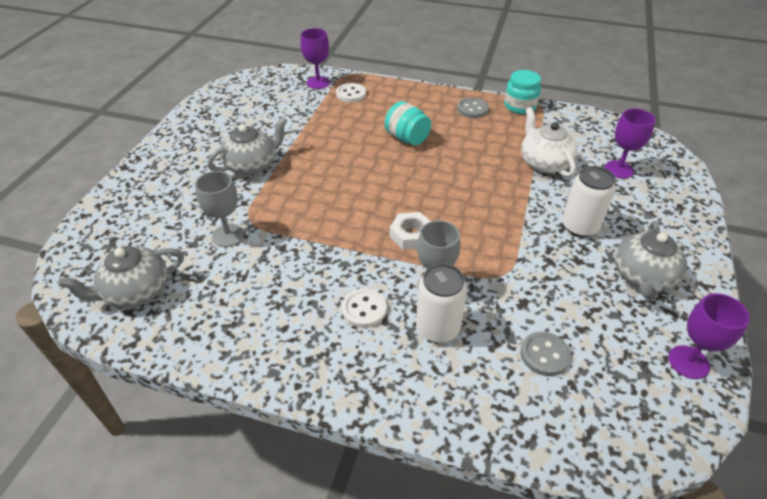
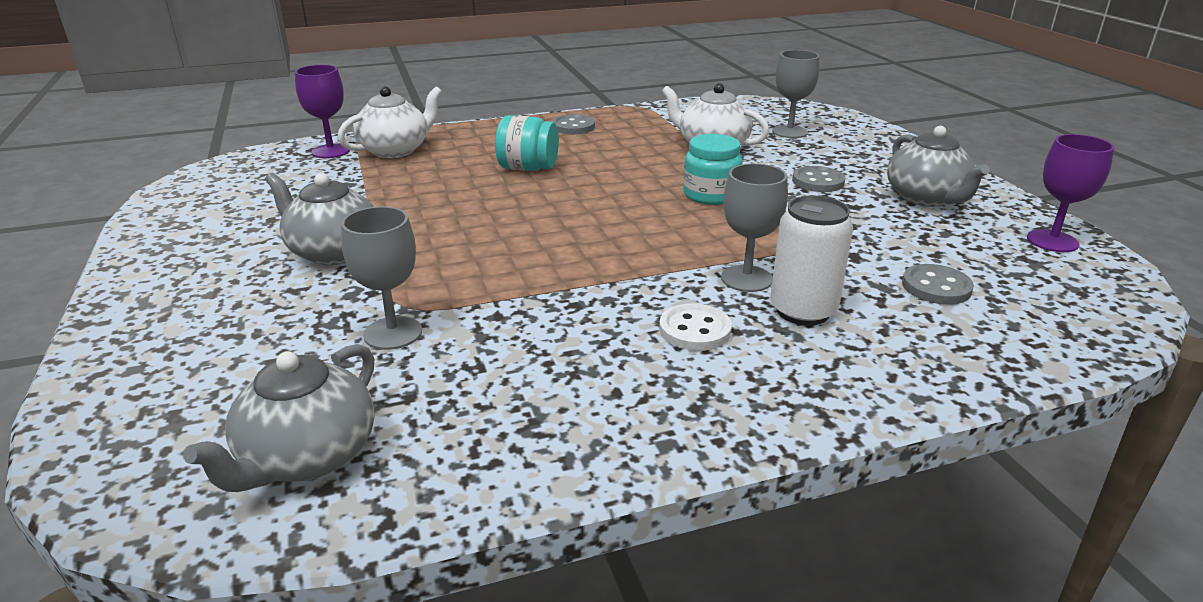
camera: 35 degrees left, 15 degrees down
grey teapot [207,117,288,175] -> grey teapot turned 75 degrees counterclockwise [265,173,374,265]
white button [336,83,366,102] -> white teapot [338,87,442,158]
white nut [390,212,431,250] -> none
turquoise jar [504,70,541,114] -> turquoise jar moved to [683,134,743,205]
white can [562,166,616,237] -> grey button [792,166,845,192]
purple goblet [605,109,656,178] -> grey goblet [772,50,819,138]

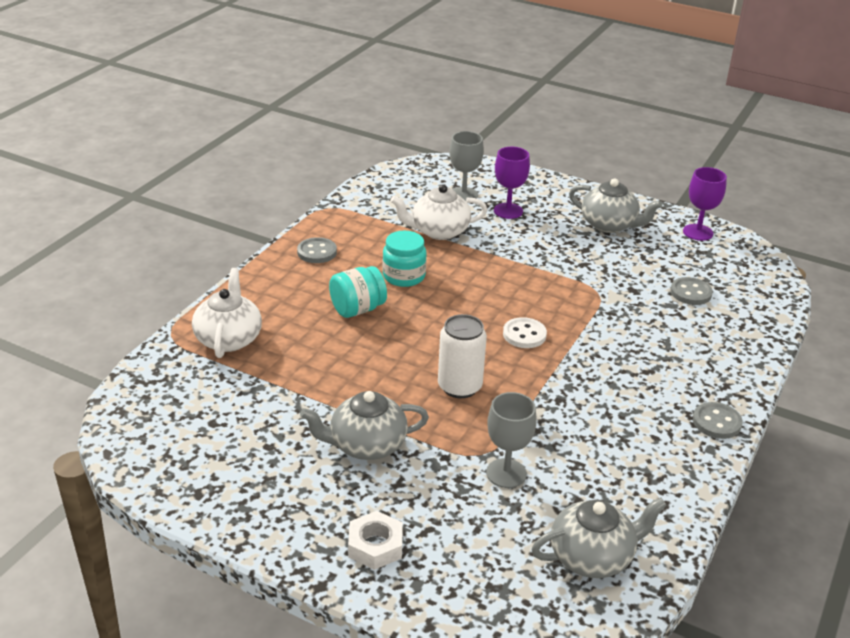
camera: 45 degrees left, 5 degrees up
grey teapot [183,344,375,492] -> grey teapot turned 90 degrees counterclockwise [531,497,667,578]
purple goblet [295,65,350,158] -> purple goblet moved to [494,147,530,219]
white button [659,303,732,351] -> white button moved to [503,317,547,348]
turquoise jar [683,134,743,205] -> turquoise jar moved to [383,231,427,287]
grey goblet [721,163,788,292] -> none
white can [770,195,853,326] -> white can moved to [438,314,487,398]
grey button [792,166,845,192] -> grey button moved to [693,402,743,439]
none -> white nut [348,511,403,570]

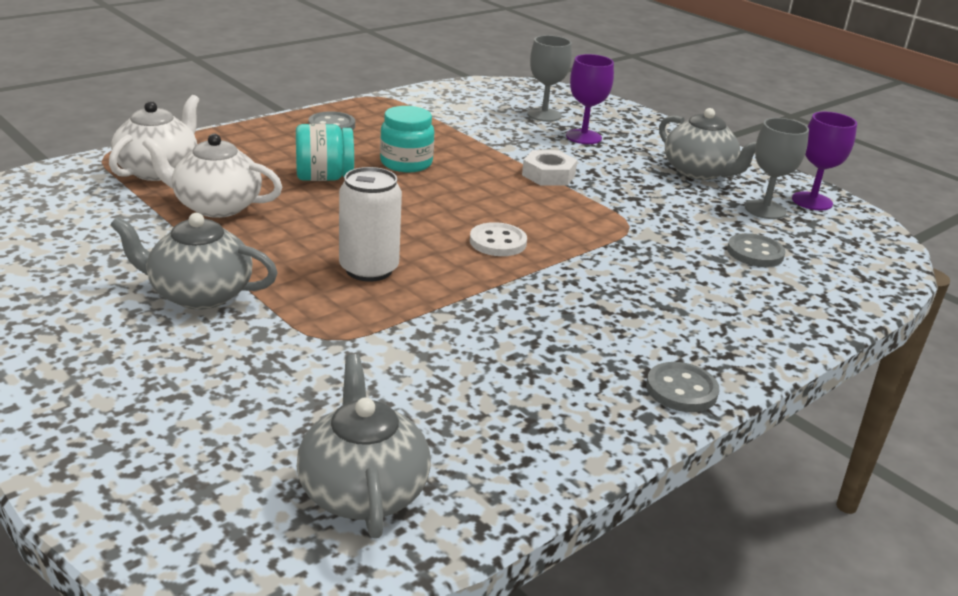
camera: 20 degrees right, 5 degrees down
white nut [348,511,403,570] -> white nut moved to [522,150,577,186]
white teapot [390,184,487,240] -> white teapot moved to [142,134,282,218]
grey goblet [486,392,537,488] -> grey goblet moved to [745,118,809,219]
grey teapot [531,497,667,578] -> grey teapot turned 105 degrees counterclockwise [297,354,431,538]

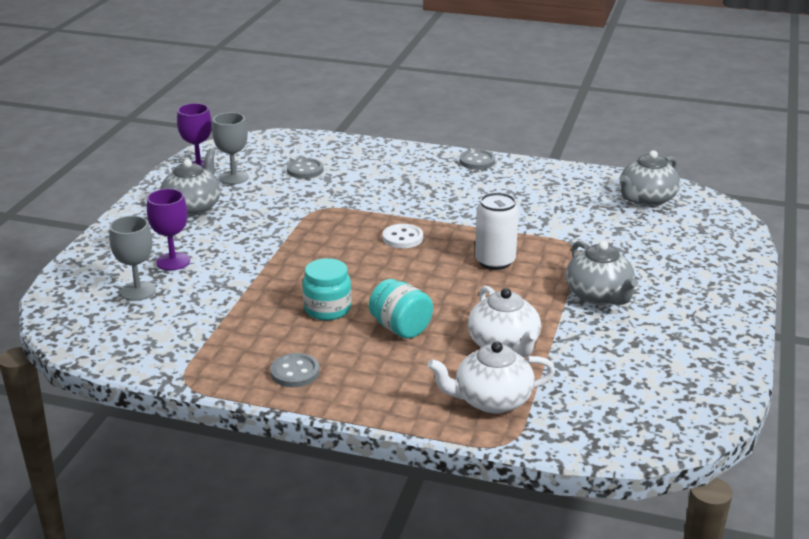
camera: 120 degrees left, 0 degrees up
white nut [522,150,577,186] -> none

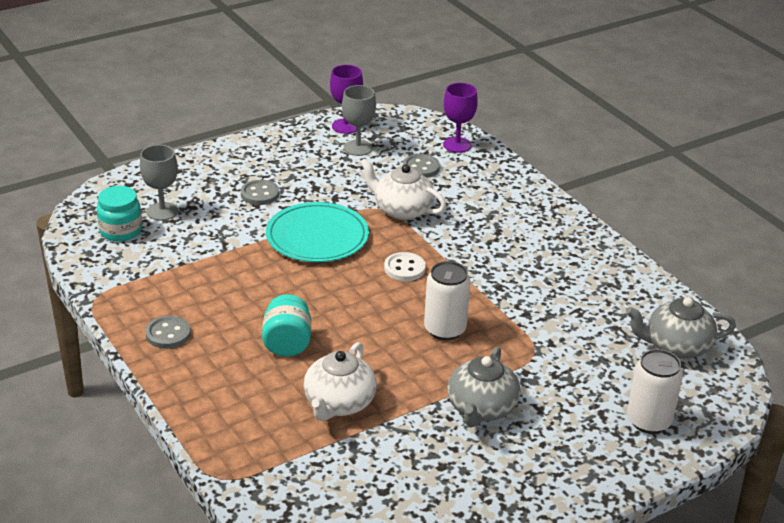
camera: 40 degrees right, 5 degrees up
purple goblet [147,189,190,270] -> purple goblet moved to [443,83,478,153]
grey teapot [160,149,221,216] -> none
turquoise jar [302,258,352,320] -> turquoise jar moved to [97,186,142,241]
white teapot [427,341,555,414] -> white teapot moved to [360,158,446,220]
grey button [459,150,495,170] -> grey button moved to [241,180,279,205]
none -> turquoise plate [266,202,369,262]
none -> white can [627,349,683,434]

